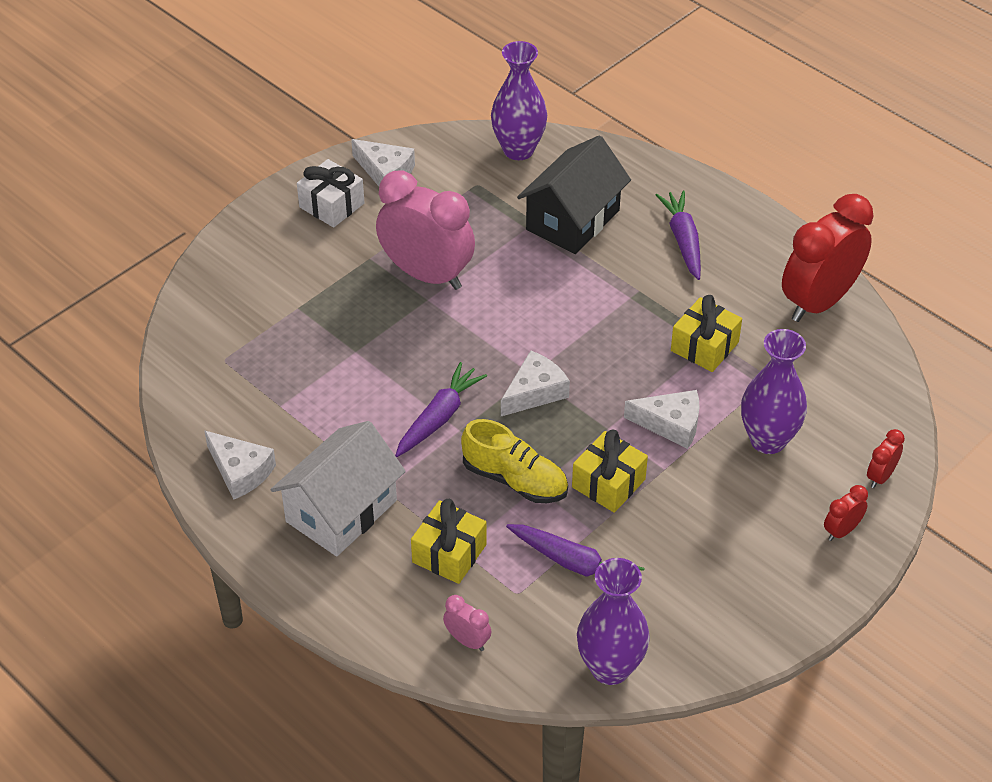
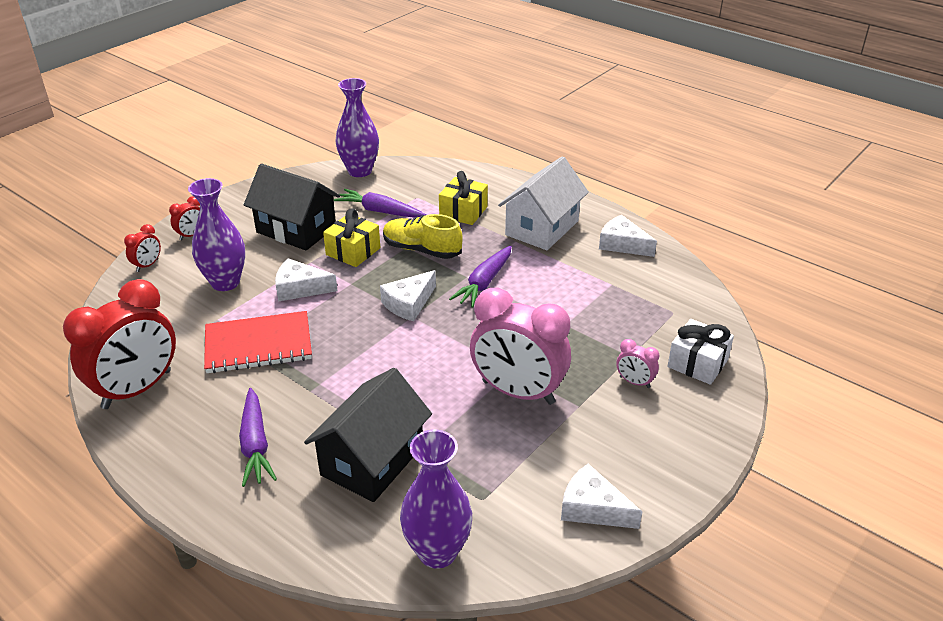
camera: 175 degrees right, 10 degrees down
white gift [297,159,364,228] -> white gift moved to [668,319,734,385]
pink clock [443,595,491,651] -> pink clock moved to [616,339,659,388]
yellow gift [671,295,742,372] -> red notebook [204,311,312,373]
none -> black house [244,164,340,250]

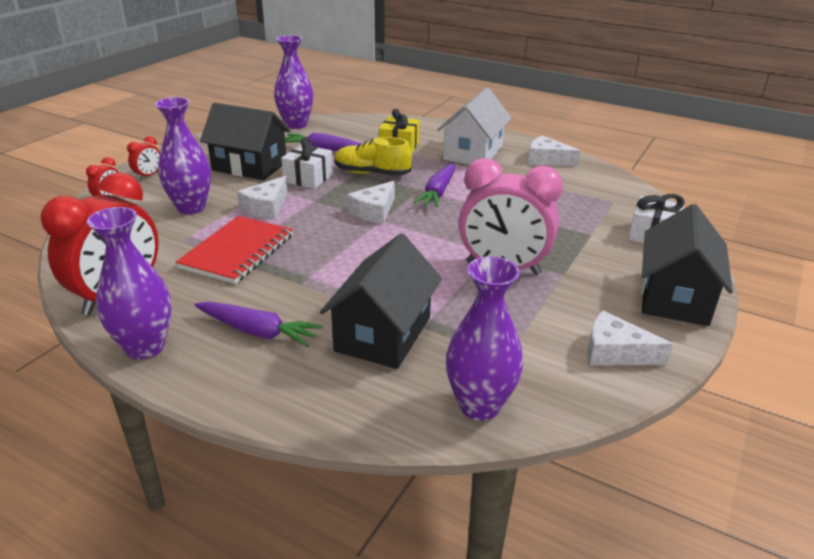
camera: 10 degrees left, 5 degrees down
red notebook [204,311,312,373] -> red notebook turned 45 degrees counterclockwise [176,216,293,284]
purple carrot [239,388,277,487] -> purple carrot turned 45 degrees counterclockwise [194,302,323,347]
white cheese [275,258,337,302] -> white cheese turned 60 degrees counterclockwise [237,176,288,219]
yellow gift [323,208,380,267] -> white gift [281,137,333,189]
pink clock [616,339,659,388] -> none
none -> purple vase [87,207,172,360]
none -> black house [641,204,733,326]

